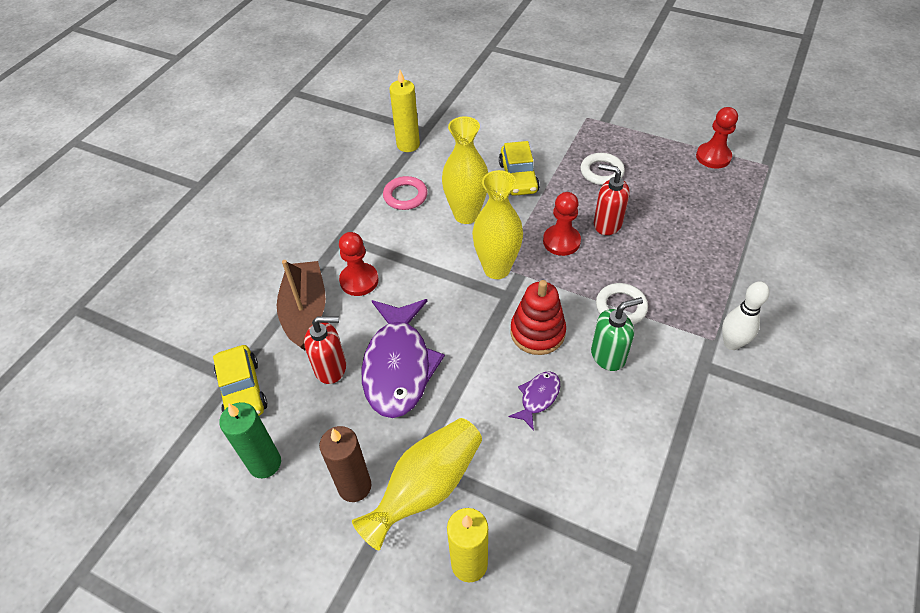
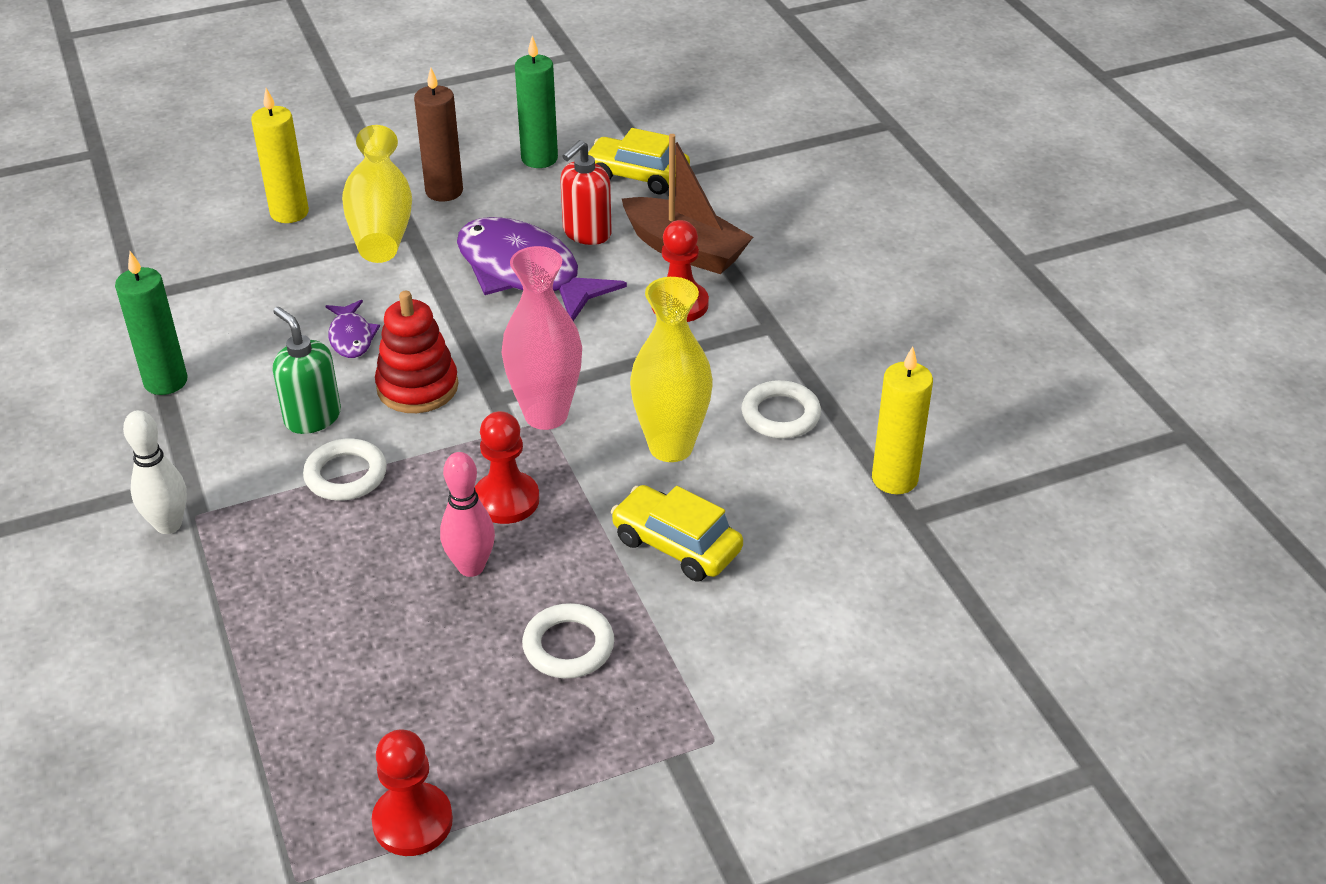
camera: 130 degrees right, 10 degrees down
pink ring [383,176,427,210] -> white ring [741,380,821,438]
yellow vase [472,170,523,279] -> pink vase [501,246,582,430]
green soap dispenser [591,297,643,371] -> green soap dispenser turned 120 degrees clockwise [273,307,341,434]
red soap dispenser [594,164,630,235] -> pink bowling pin [440,452,495,577]
none -> green candle [115,251,188,395]

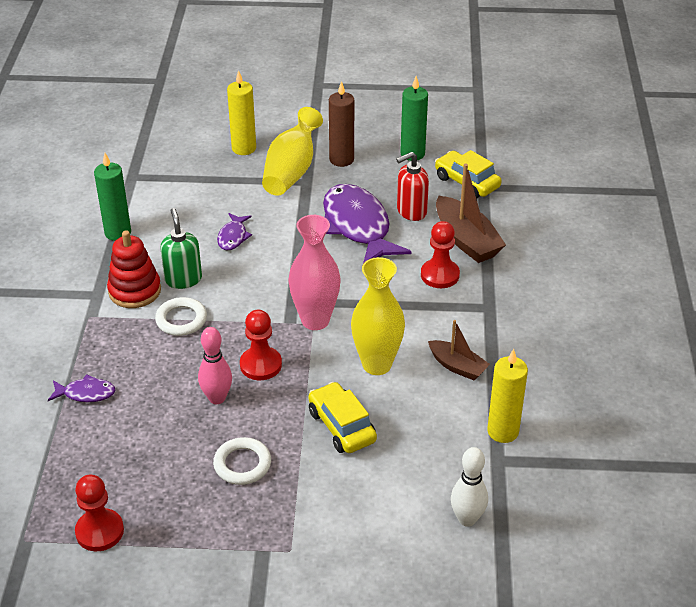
camera: 25 degrees right, 0 degrees up
white bowling pin [123,410,187,534] -> white bowling pin moved to [451,447,488,527]
red stacking toy [375,291,458,413] -> red stacking toy moved to [107,230,161,308]
white ring [741,380,821,438] -> brown boat [428,320,490,381]
none -> purple fish [48,375,116,402]

